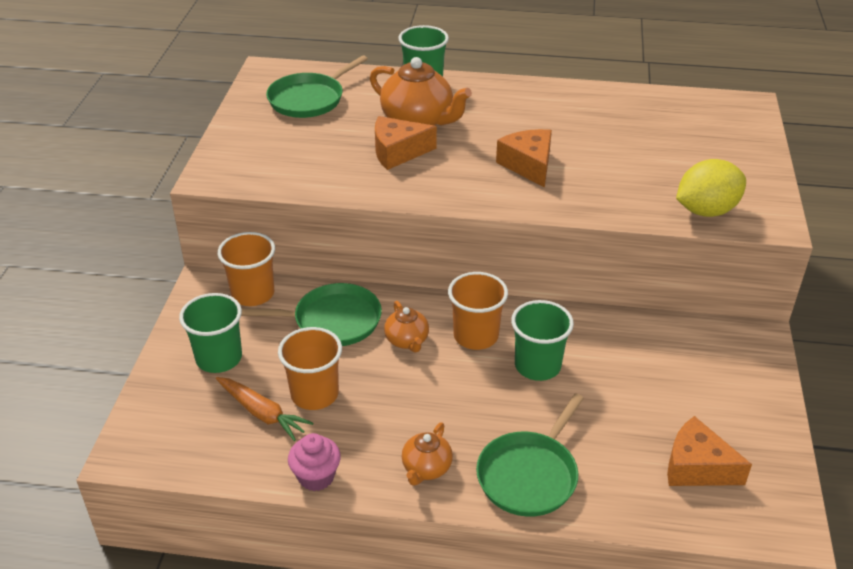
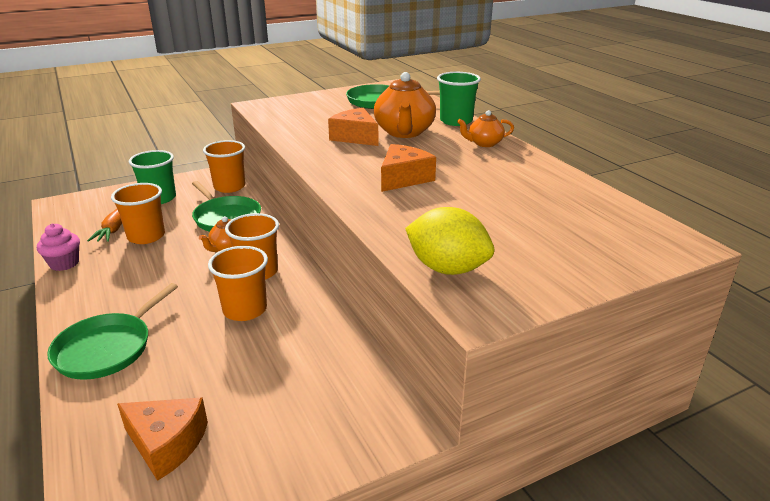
camera: 55 degrees right, 10 degrees down
orange teapot [402,422,453,486] -> orange teapot moved to [457,110,514,147]
green pan [476,393,584,517] -> green pan turned 60 degrees counterclockwise [47,283,178,380]
green cup [511,300,574,381] -> orange cup [208,246,268,321]
orange cheese [667,416,752,486] -> orange cheese turned 120 degrees clockwise [117,397,208,481]

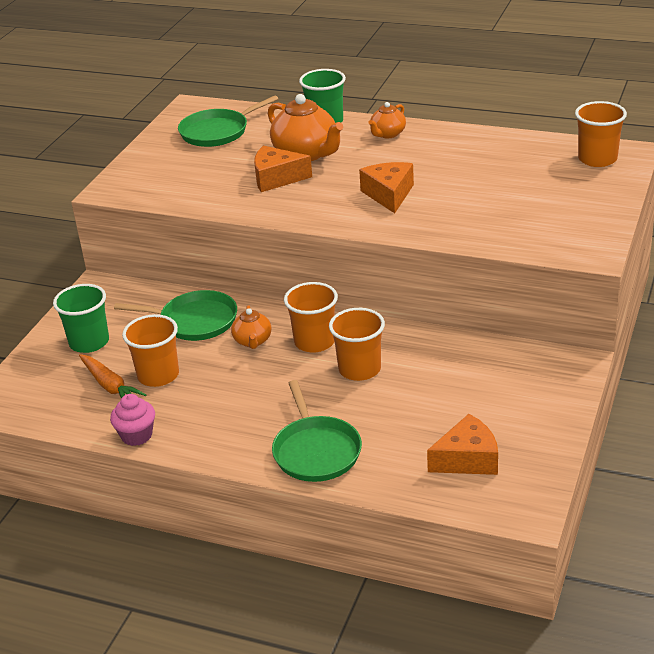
camera: 40 degrees left, 5 degrees up
orange cup [203,140,245,193] -> orange cup moved to [575,101,627,167]
yellow lemon [405,207,494,275] -> none

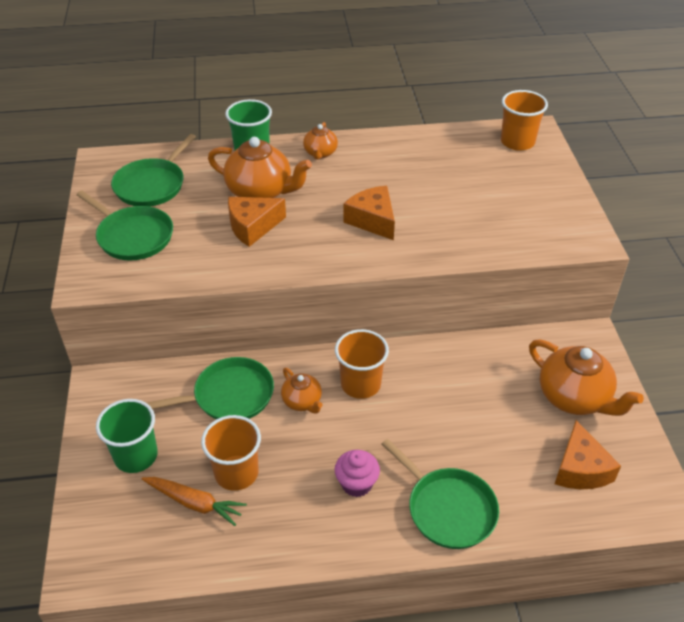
camera: 30 degrees left, 10 degrees up
pink cupcake [110,394,155,446] -> pink cupcake moved to [335,450,380,497]
orange cup [329,308,385,381] -> none
orange cheese [427,414,498,475] -> orange cheese turned 135 degrees clockwise [555,420,621,489]
none -> green pan [77,191,173,261]
none -> orange teapot [529,339,644,416]

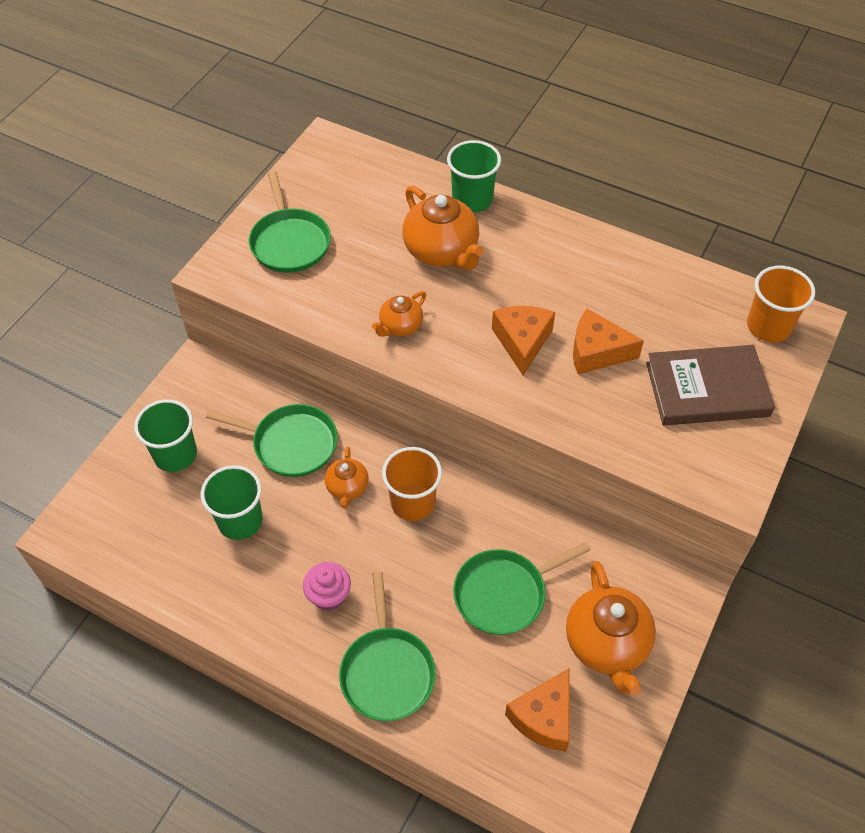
camera: 35 degrees right, 10 degrees up
green pan [111,134,196,207] -> green pan moved to [453,542,590,635]
orange carrot [142,477,247,526] -> none
orange cup [201,415,261,491] -> green cup [201,465,263,540]
orange cheese [228,197,286,247] -> orange cheese moved to [573,309,644,374]
orange teapot [303,122,338,160] -> orange teapot moved to [372,291,426,337]
none -> brown book [646,345,775,426]

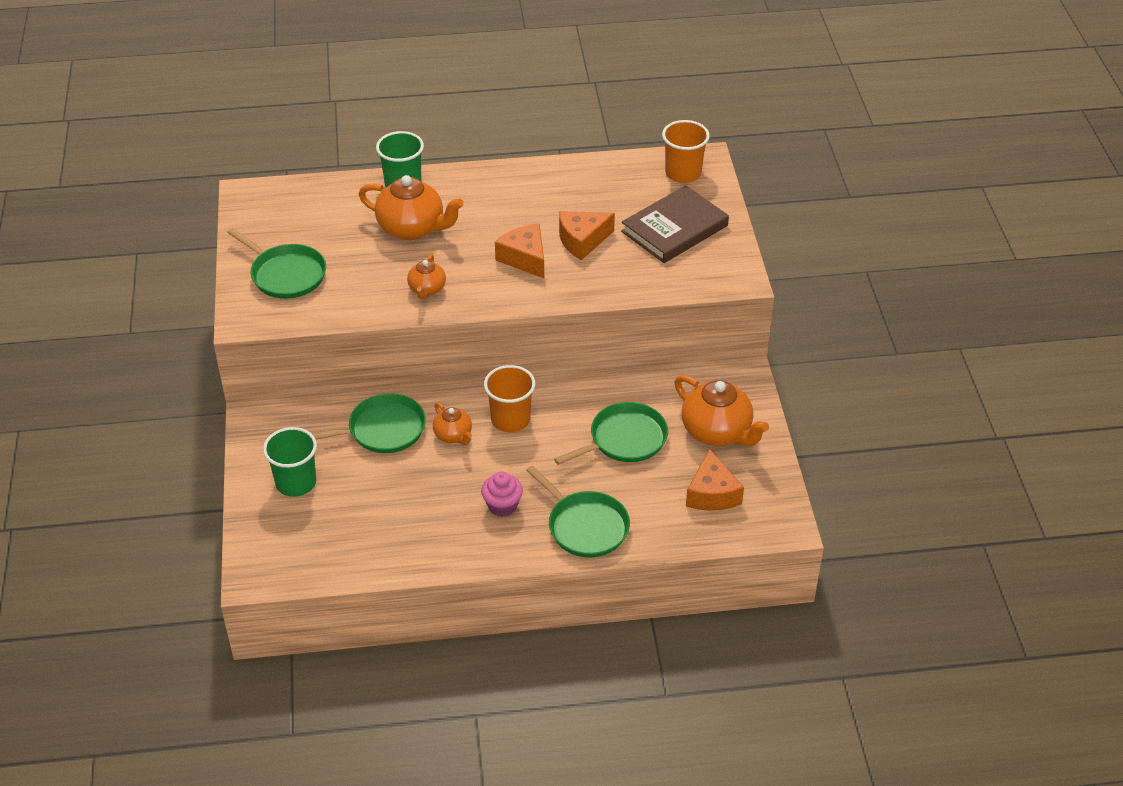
camera: 35 degrees left, 10 degrees down
green cup [201,465,263,540] -> none
green pan [453,542,590,635] -> green pan turned 150 degrees counterclockwise [554,402,668,465]

